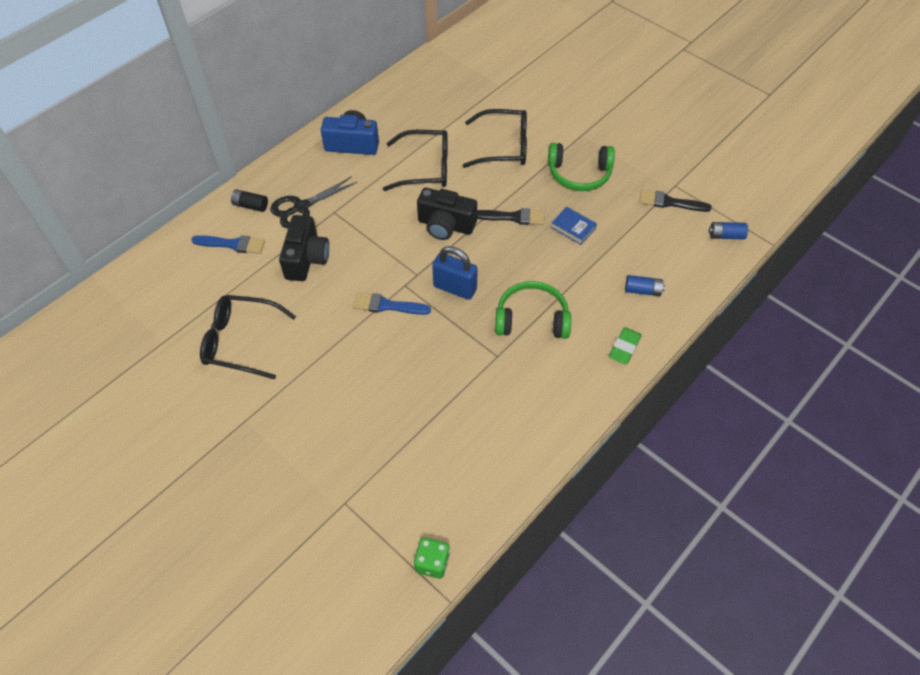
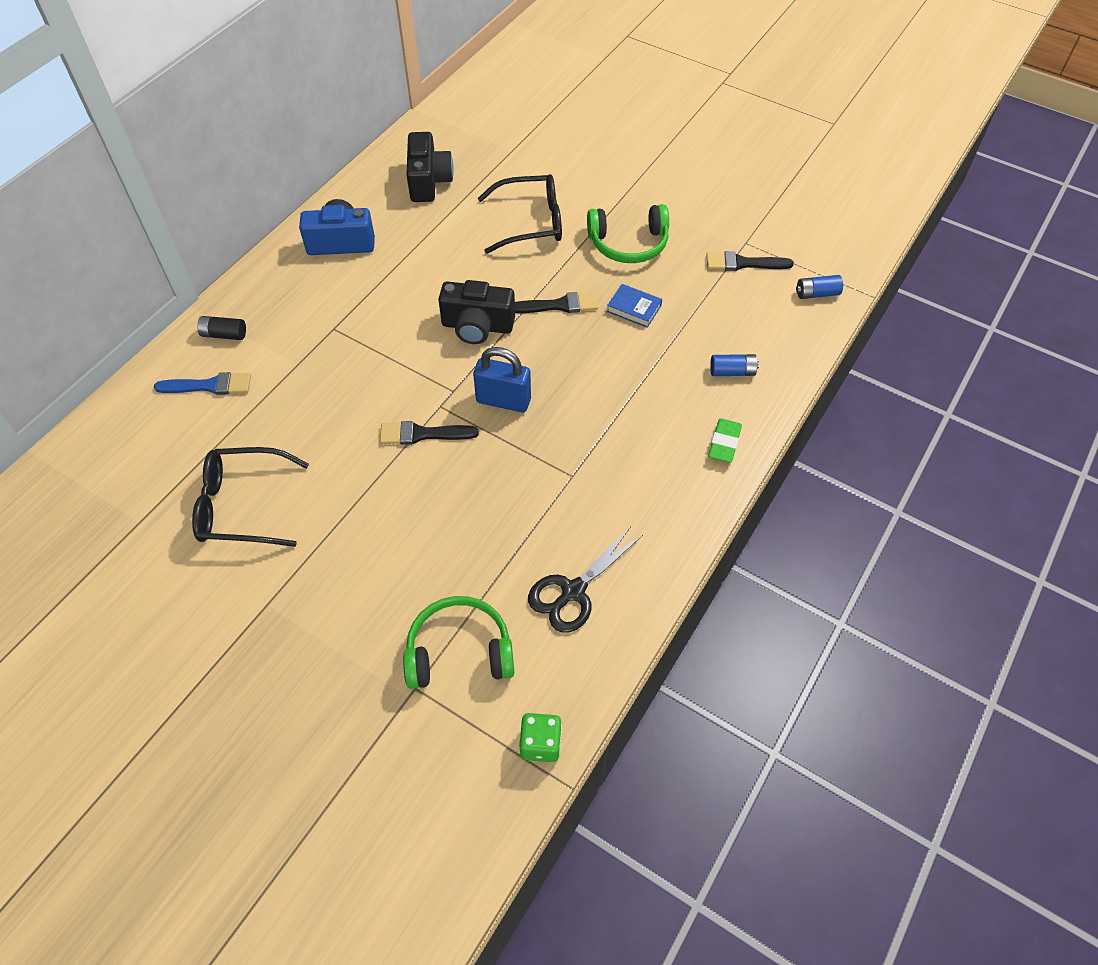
camera: 10 degrees left, 0 degrees up
black scissors [270,176,357,228] -> black scissors moved to [528,526,643,633]
black camera [279,215,329,281] -> black camera moved to [406,132,454,202]
blue brush [353,293,431,315] -> black brush [380,421,479,445]
black glasses [383,130,448,191] -> none
green headphones [495,281,571,339] -> green headphones moved to [403,596,515,689]

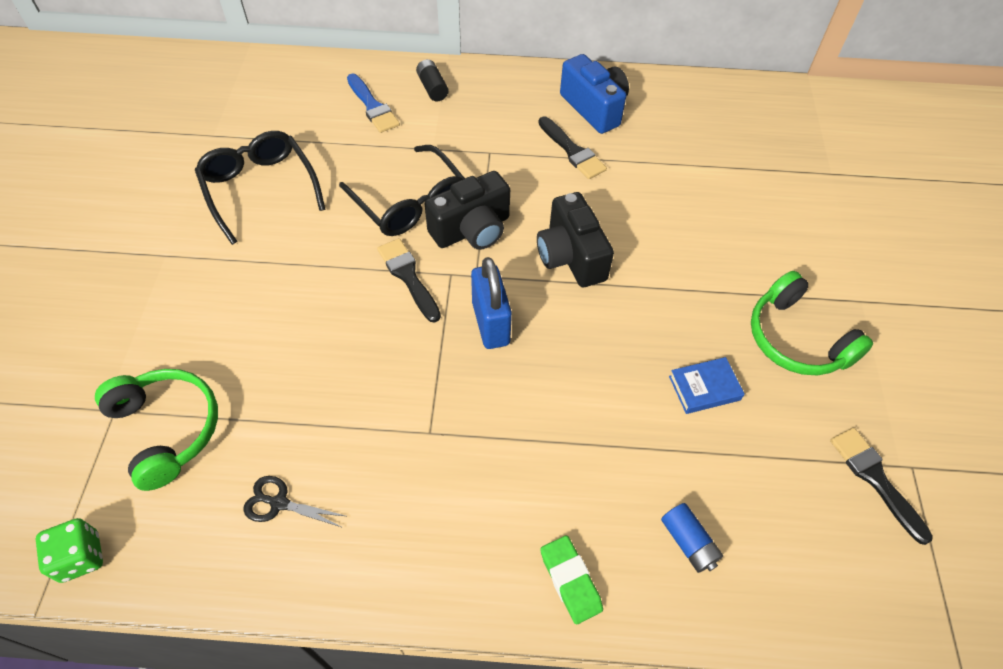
camera: 60 degrees right, 0 degrees up
black camera [406,132,454,202] -> black camera moved to [425,171,510,250]
black glasses [478,174,562,254] -> black glasses moved to [339,145,465,236]
black brush [515,292,598,313] -> black brush moved to [538,116,607,179]
black scissors [528,526,643,633] -> black scissors [243,476,345,527], size x0.61
blue book [607,284,662,328] -> blue book turned 75 degrees clockwise [669,357,745,414]
green eraser [708,418,742,463] -> green eraser turned 75 degrees clockwise [540,535,603,625]
blue battery [796,275,843,299] -> none

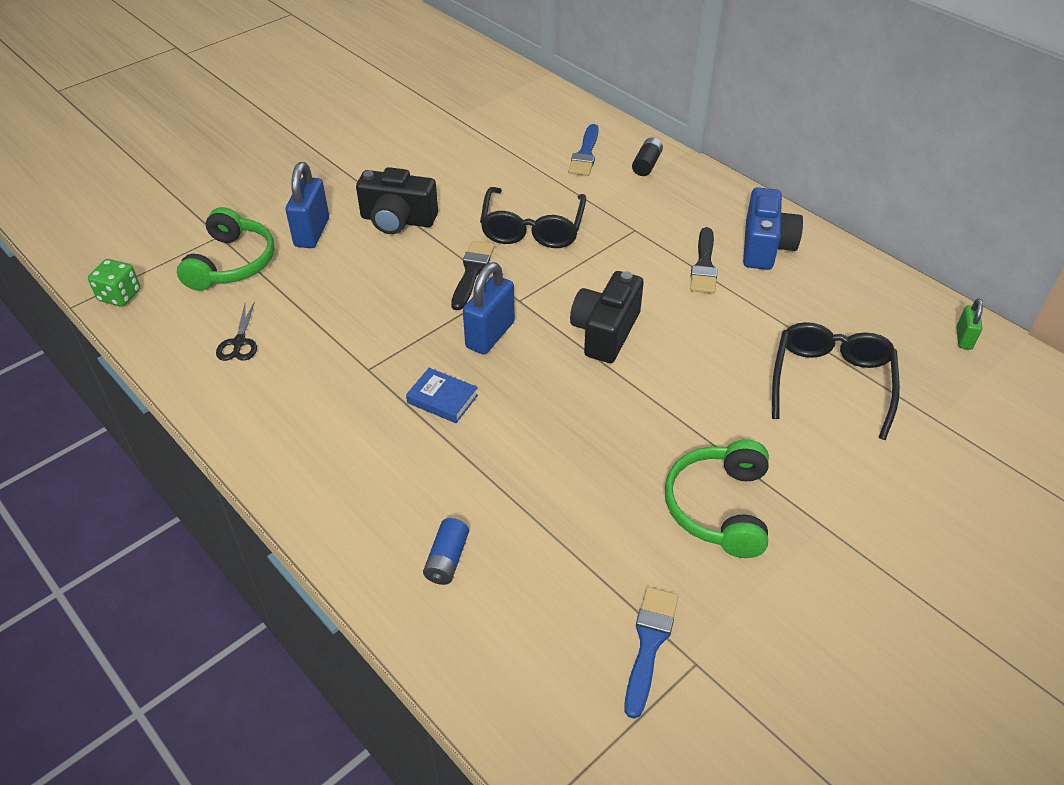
camera: 45 degrees right, 10 degrees down
black glasses [195,131,326,245] -> black glasses moved to [772,322,900,440]
black scissors [243,476,345,527] -> black scissors turned 150 degrees counterclockwise [216,301,257,361]
black camera [425,171,510,250] -> black camera moved to [356,167,438,234]
green eraser [540,535,603,625] -> none
blue book [669,357,745,414] -> blue book moved to [406,368,478,423]
black brush [830,427,933,545] -> blue brush [624,587,678,719]
none -> blue padlock [286,162,329,248]
none -> green padlock [956,299,983,350]

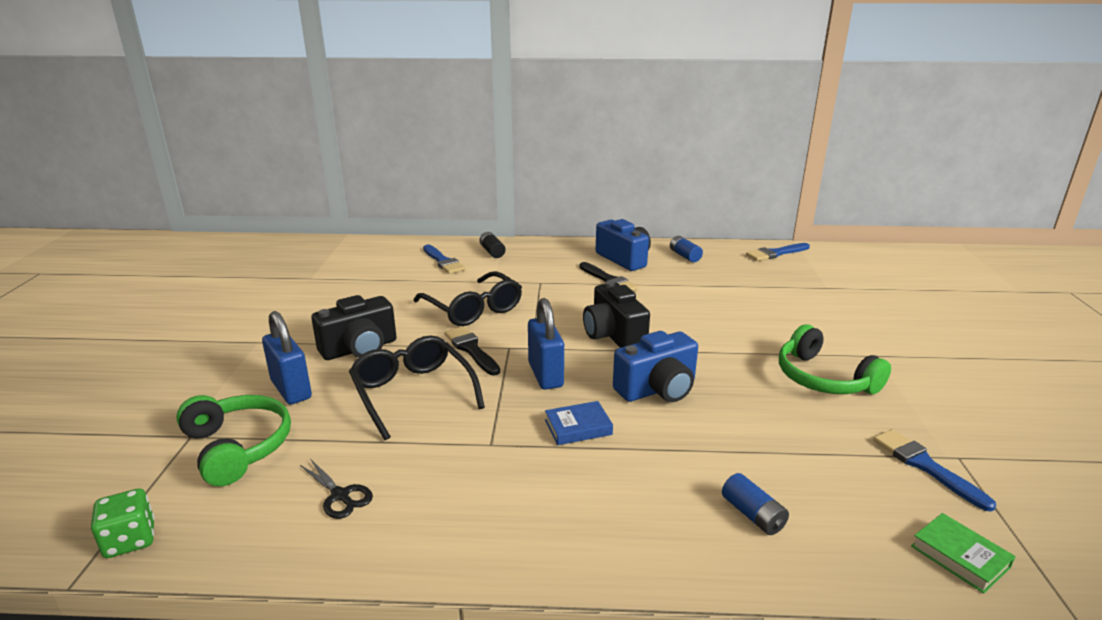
camera: 45 degrees left, 20 degrees down
black glasses [772,322,900,440] -> black glasses moved to [349,335,485,440]
green padlock [956,299,983,350] -> blue brush [746,243,810,261]
none -> blue camera [613,331,698,402]
none -> blue battery [670,236,703,262]
none -> green book [911,513,1016,594]

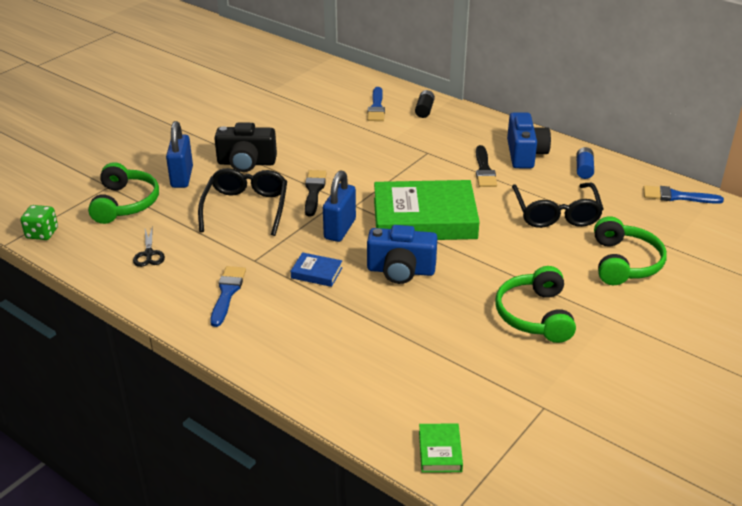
camera: 35 degrees right, 10 degrees up
black glasses [413,271,522,326] -> black glasses moved to [512,183,603,228]
black camera [583,281,650,348] -> green book [374,180,480,240]
blue battery [722,473,789,535] -> none
blue brush [873,429,996,512] -> blue brush moved to [210,266,246,327]
none -> green headphones [594,216,667,285]

